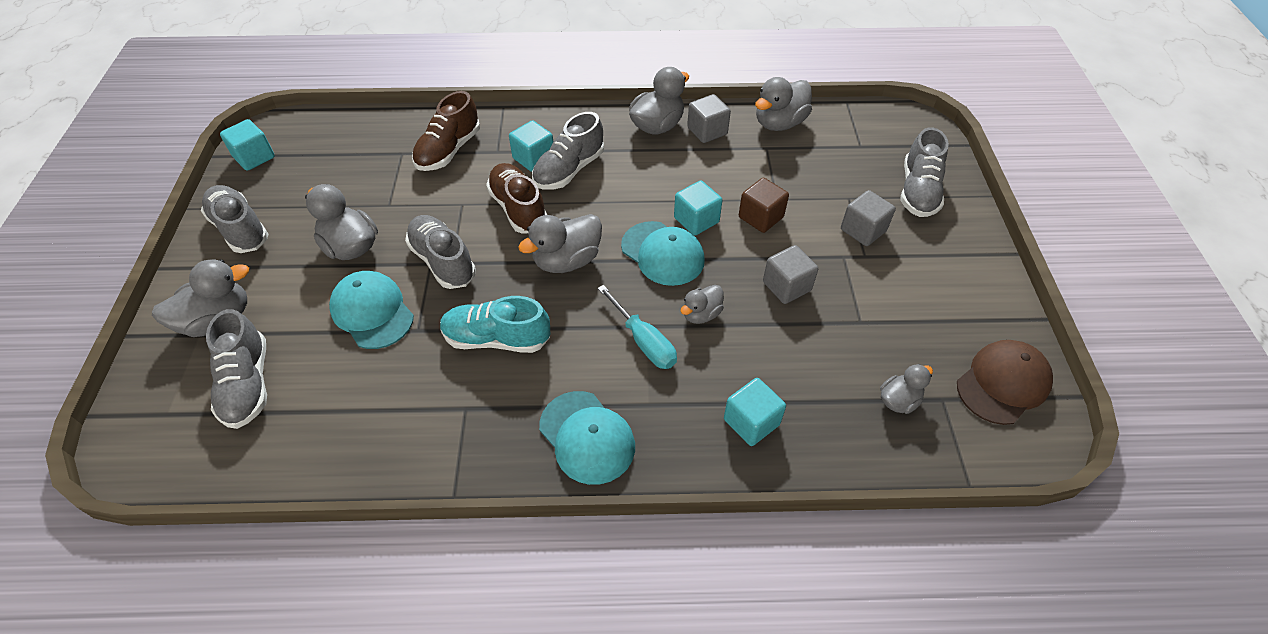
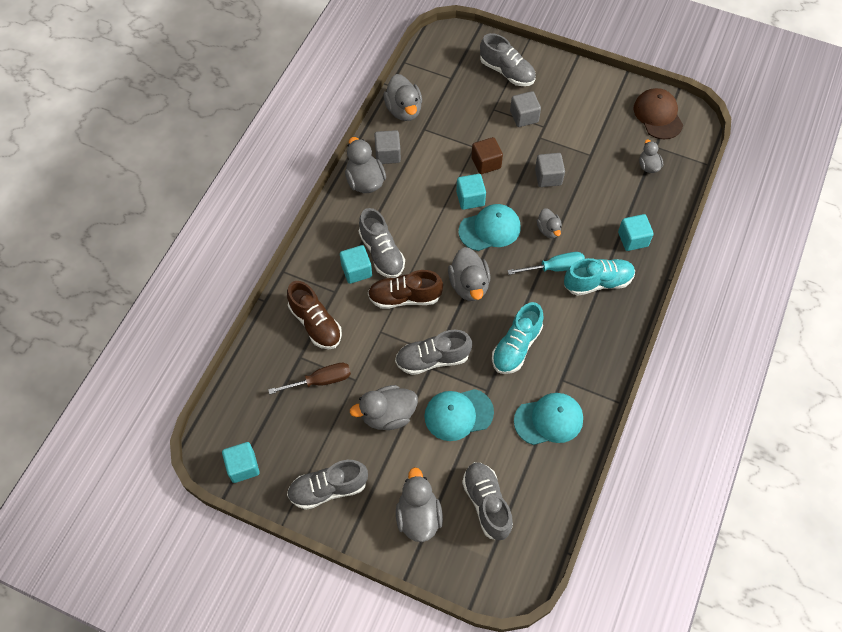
camera: 65 degrees left, 10 degrees up
grey shoe [206,309,267,429] -> grey shoe turned 120 degrees counterclockwise [462,462,513,540]
turquoise cap [539,391,635,485] -> turquoise cap moved to [514,393,583,445]
none -> brown screwdriver [268,363,351,394]
none -> turquoise shoe [564,258,635,296]

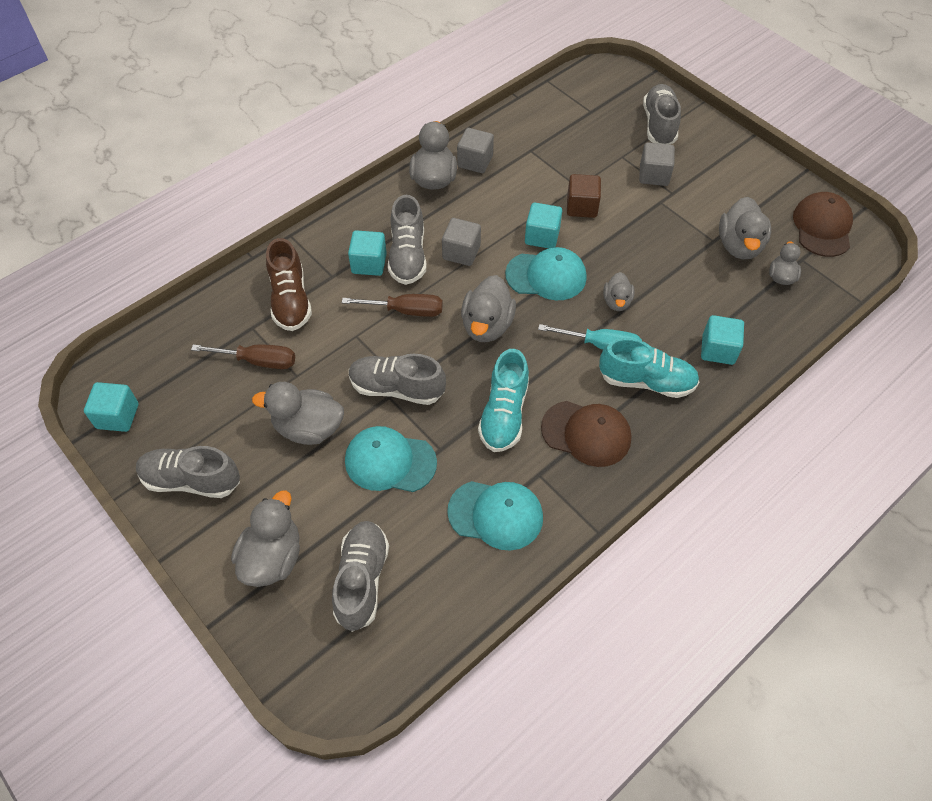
camera: 25 degrees right, 5 degrees down
brown shoe [368,270,443,309] -> brown screwdriver [342,294,443,317]
grey duck [383,74,422,121] -> grey duck moved to [719,197,771,259]
grey shoe [480,33,536,86] -> grey shoe turned 150 degrees counterclockwise [643,84,681,144]
turquoise shoe [492,302,544,374] -> turquoise shoe turned 45 degrees counterclockwise [478,349,529,452]
grey cube [535,153,565,187] -> grey cube moved to [442,218,481,266]
none -> brown cap [541,401,631,467]

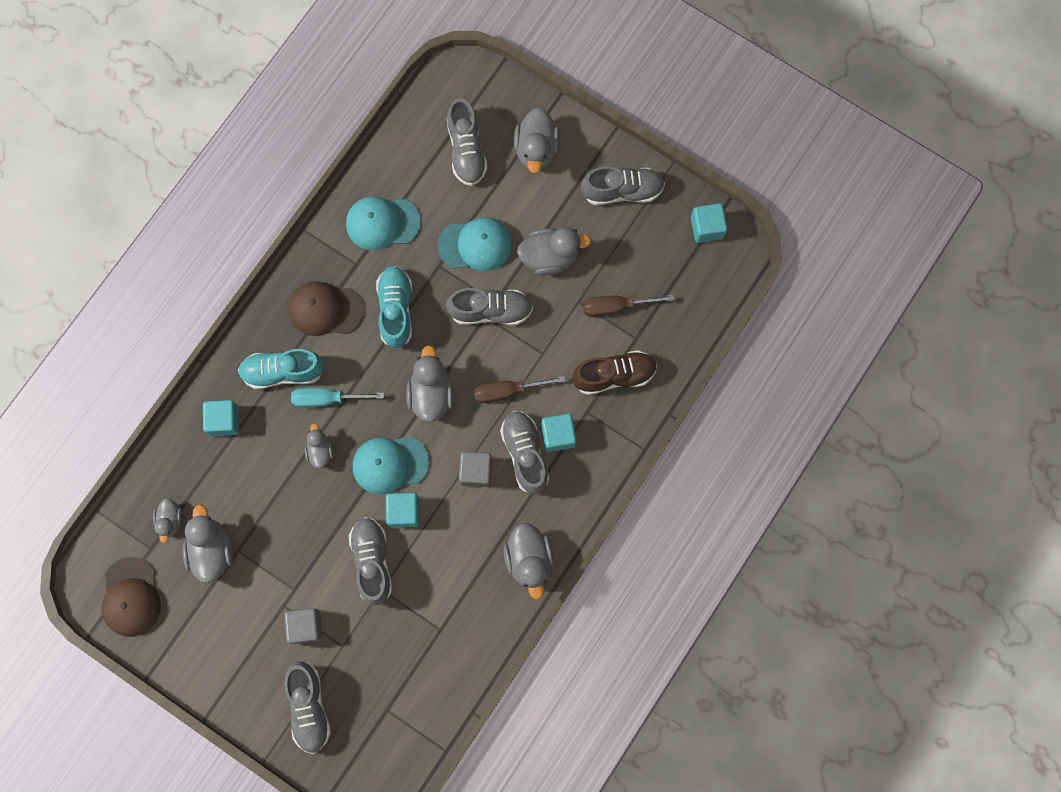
camera: 165 degrees right, 20 degrees up
brown shoe [266,238,312,331] -> brown shoe turned 105 degrees clockwise [572,350,657,395]
grey cube [457,128,494,173] -> none
brown cube [567,174,601,218] -> grey shoe [348,517,392,605]

